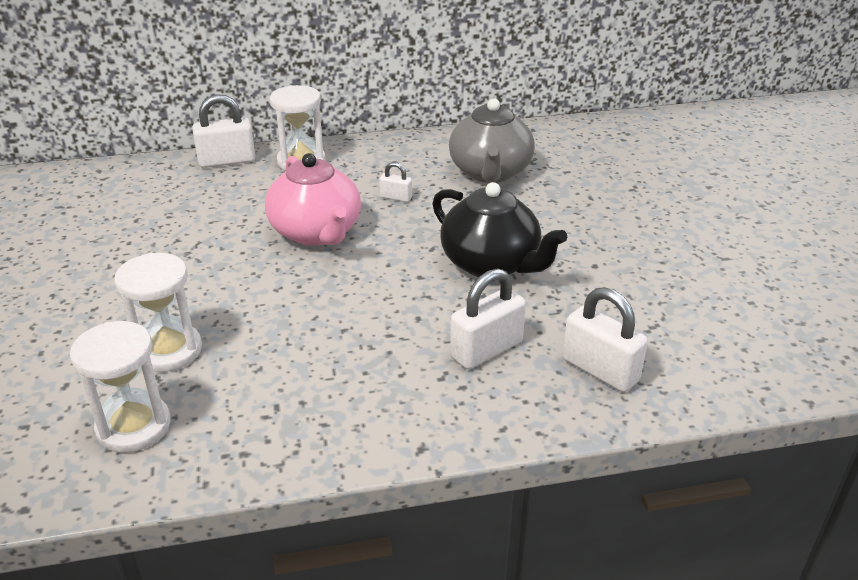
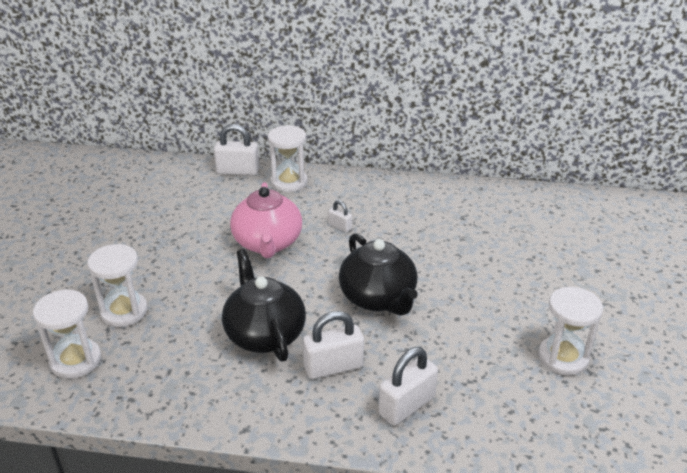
camera: 20 degrees right, 0 degrees up
grey teapot [449,98,535,183] -> none
white padlock [563,287,648,392] -> white padlock turned 75 degrees clockwise [379,347,438,426]
none -> black teapot [222,249,306,361]
none -> white hourglass [538,287,603,375]

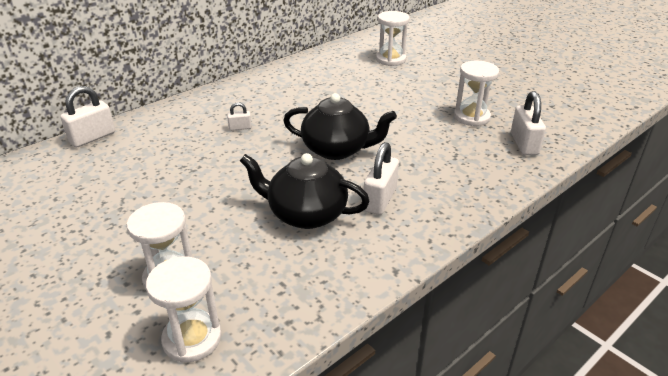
camera: 50 degrees left, 0 degrees up
pink teapot [230,182,302,258] -> none
white hourglass [268,125,308,192] -> white hourglass moved to [376,11,410,66]
white padlock [379,347,438,426] -> white padlock moved to [511,91,546,155]

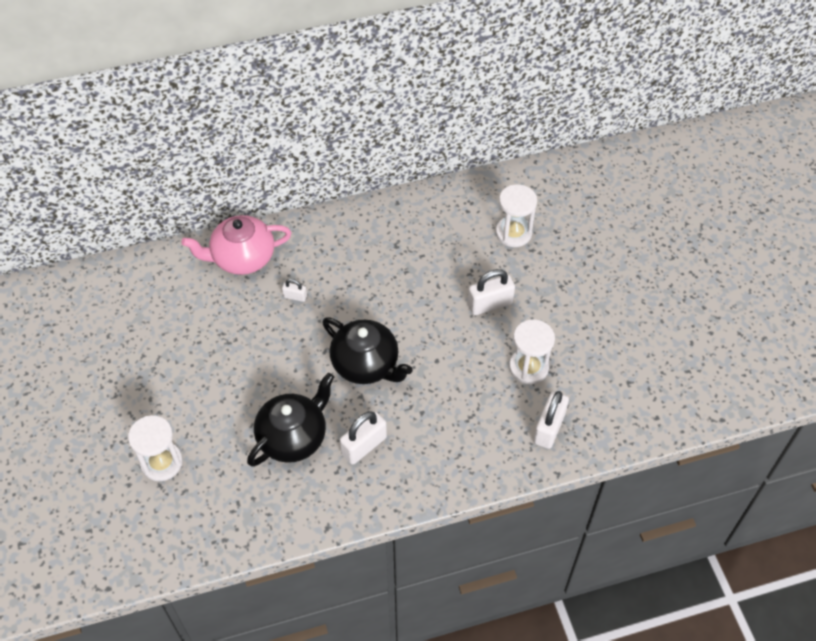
camera: 25 degrees right, 20 degrees up
white padlock [60,86,115,147] -> white padlock moved to [468,269,515,315]
white hourglass [146,257,222,363] -> none
black teapot [240,153,370,229] -> black teapot turned 90 degrees clockwise [247,373,334,466]
none -> pink teapot [181,215,291,275]

